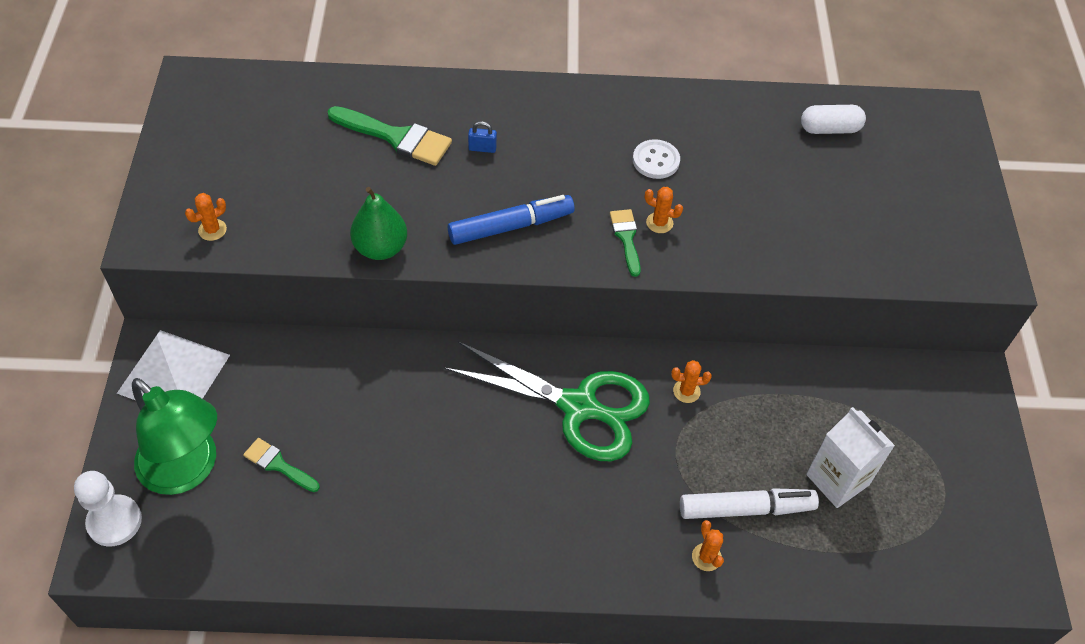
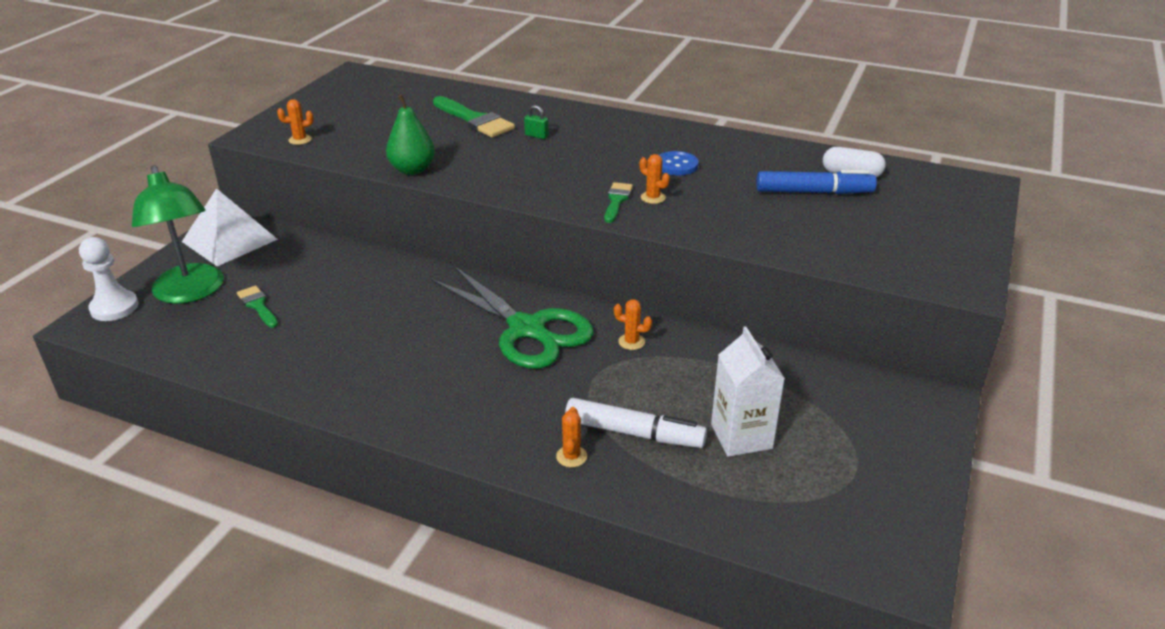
camera: 25 degrees right, 20 degrees down
blue marker [448,195,575,245] -> blue marker moved to [756,170,877,194]
blue padlock [468,121,497,153] -> green padlock [524,105,549,139]
white button [633,139,680,179] -> blue button [659,151,699,175]

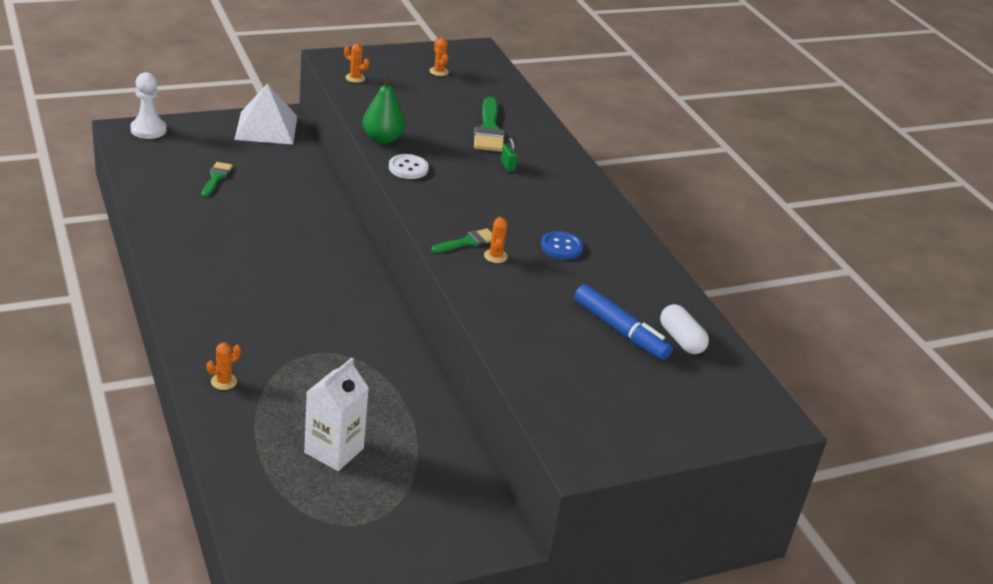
camera: 40 degrees right, 0 degrees up
green lamp [132,165,224,304] -> none
green scissors [431,266,594,369] -> none
white marker [565,398,707,448] -> none
orange cactus [614,299,652,350] -> orange cactus moved to [429,38,449,76]
none -> white button [389,154,429,179]

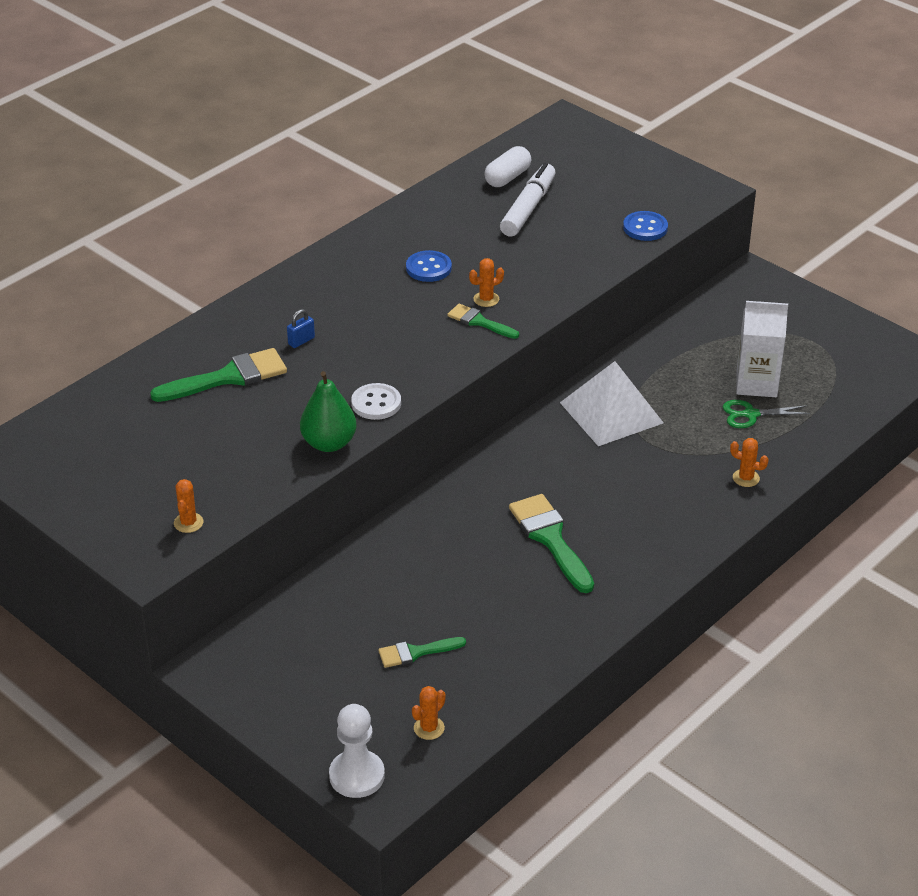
camera: 110 degrees left, 5 degrees up
white pyramid [234,84,298,144] -> white pyramid moved to [560,361,664,446]
orange cactus [429,38,449,76] -> orange cactus moved to [412,686,446,740]
green padlock [501,138,518,172] -> blue padlock [287,309,315,348]
blue marker [574,284,673,360] -> white marker [500,163,555,237]
none -> green brush [509,494,594,593]
none -> blue button [623,211,668,241]
none -> green scissors [723,400,811,428]

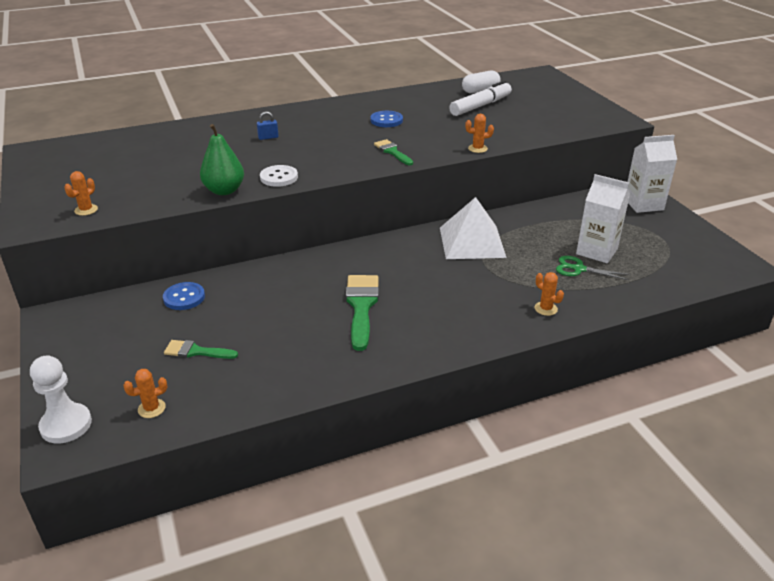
camera: 25 degrees right, 5 degrees down
green brush [150,348,287,402] -> none
orange cactus [469,258,504,307] -> orange cactus moved to [465,114,494,153]
blue button [623,211,668,241] -> blue button moved to [163,282,205,310]
none -> white carton [628,135,677,213]

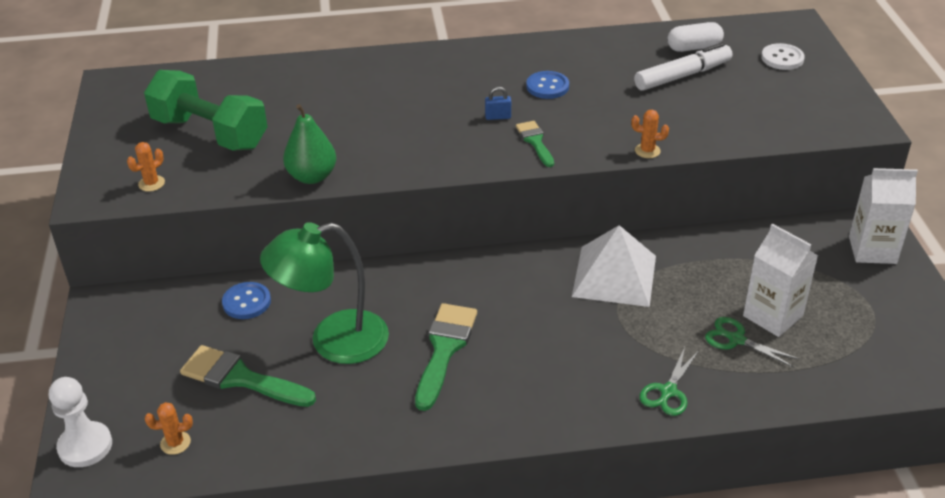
camera: 15 degrees right, 5 degrees up
green brush [164,340,238,359] -> green brush [180,345,316,407], size x1.70
blue padlock [257,111,279,140] -> blue padlock moved to [485,87,511,120]
white button [260,165,298,187] -> white button moved to [761,43,805,70]
orange cactus [535,272,564,316] -> green scissors [640,347,699,416]
none -> green dumbbell [144,70,268,151]
none -> green lamp [260,222,389,364]

